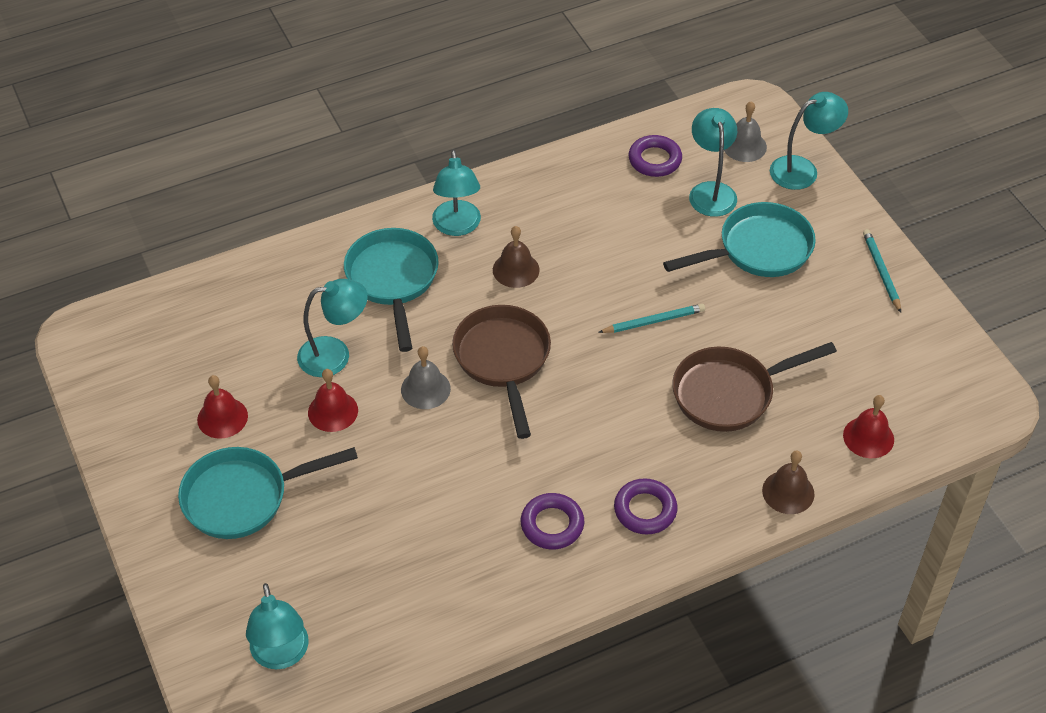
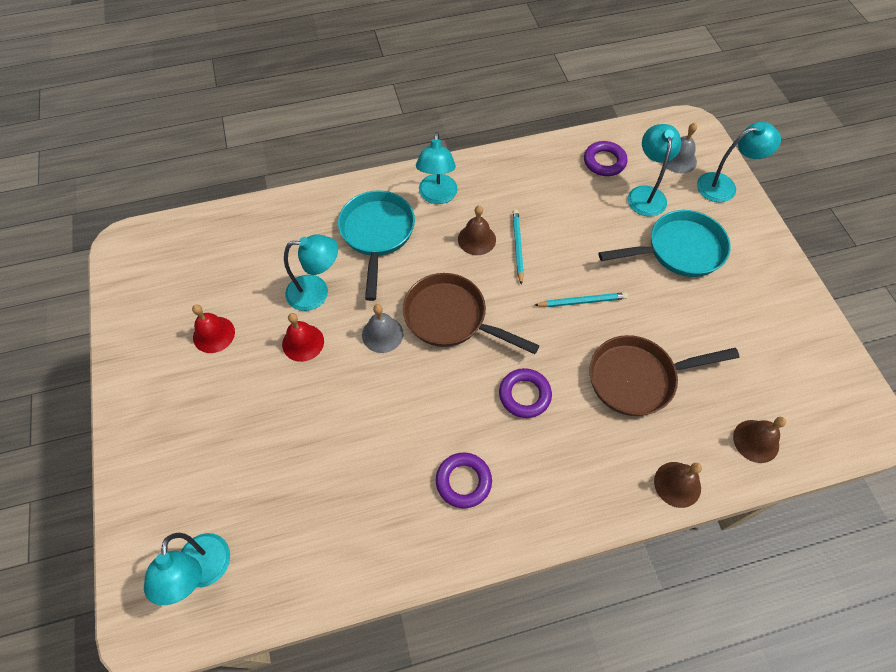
camera: 10 degrees right, 10 degrees up
turquoise pan [178,447,358,539] -> none
brown pan [452,305,551,439] -> brown pan turned 60 degrees counterclockwise [403,273,540,354]
purple ring [614,478,678,534] -> purple ring moved to [499,368,552,418]
red bell [843,395,894,458] -> brown bell [733,417,786,463]
turquoise pencil [863,229,901,313] -> turquoise pencil moved to [513,209,524,285]

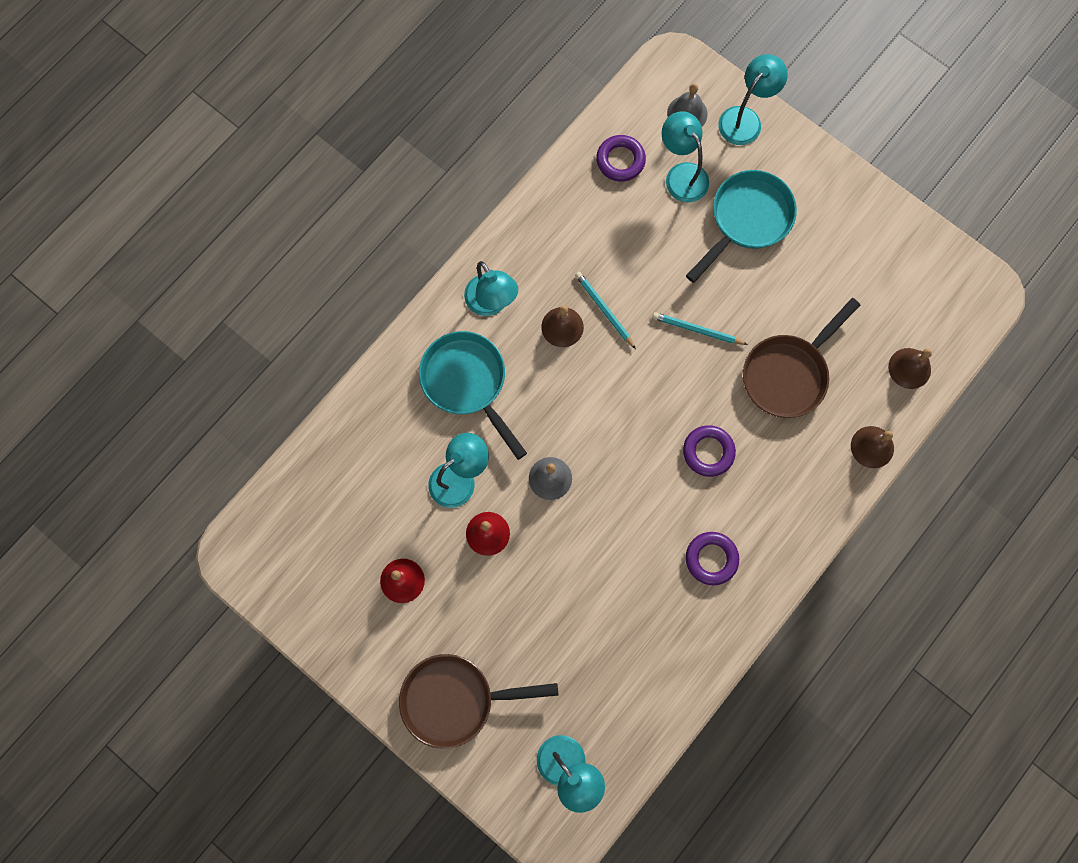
camera: 35 degrees left, 15 degrees up
brown pan [403,273,540,354] -> brown pan moved to [399,654,559,749]
turquoise pencil [535,292,628,307] -> turquoise pencil turned 120 degrees counterclockwise [652,312,748,345]

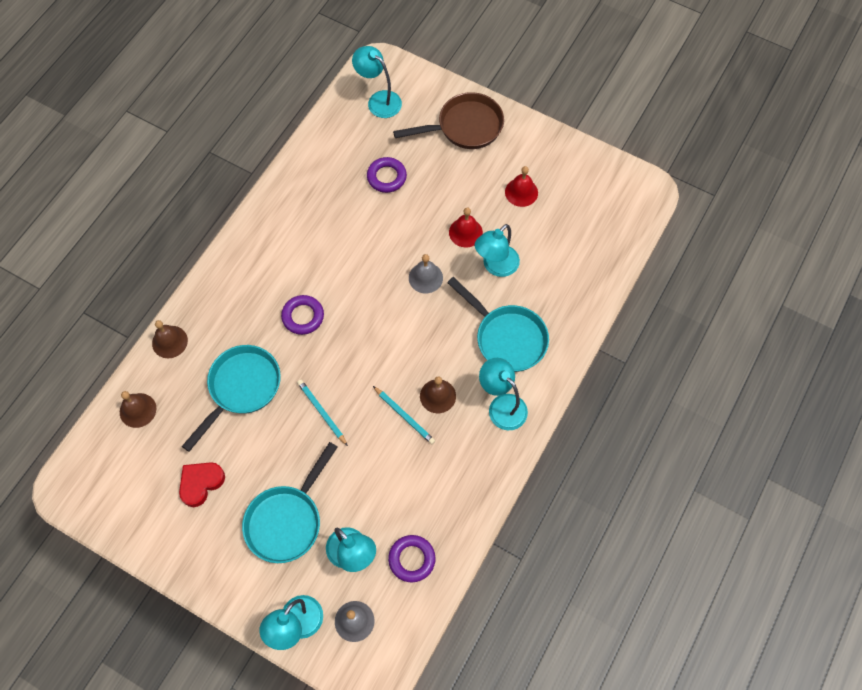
camera: 170 degrees right, 10 degrees down
turquoise pencil [652,312,748,345] -> turquoise pencil turned 135 degrees counterclockwise [297,380,348,446]
purple ring [686,532,739,585] -> purple ring moved to [367,157,407,193]
brown pan [743,298,860,418] -> turquoise pan [182,345,281,452]
none -> red heart [179,462,225,507]

